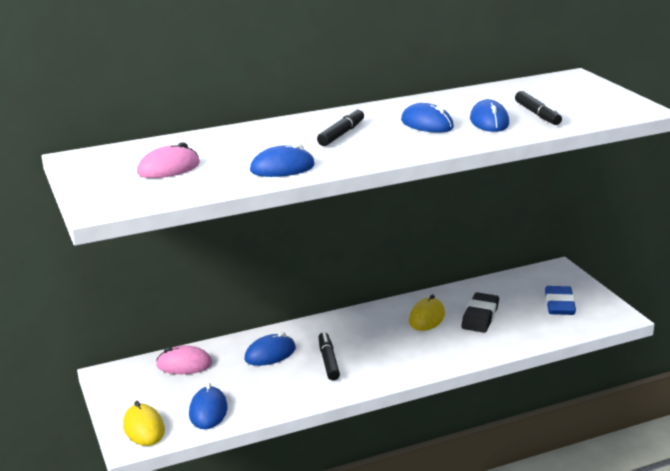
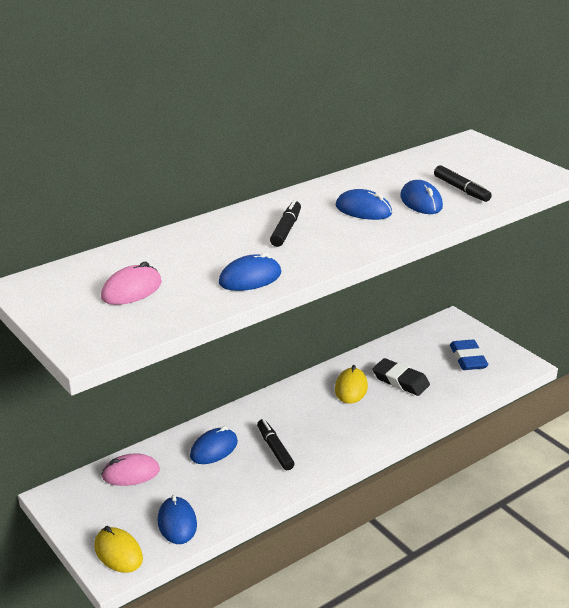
camera: 15 degrees left, 5 degrees up
black eraser [461,292,499,333] -> black eraser turned 60 degrees counterclockwise [372,358,430,396]

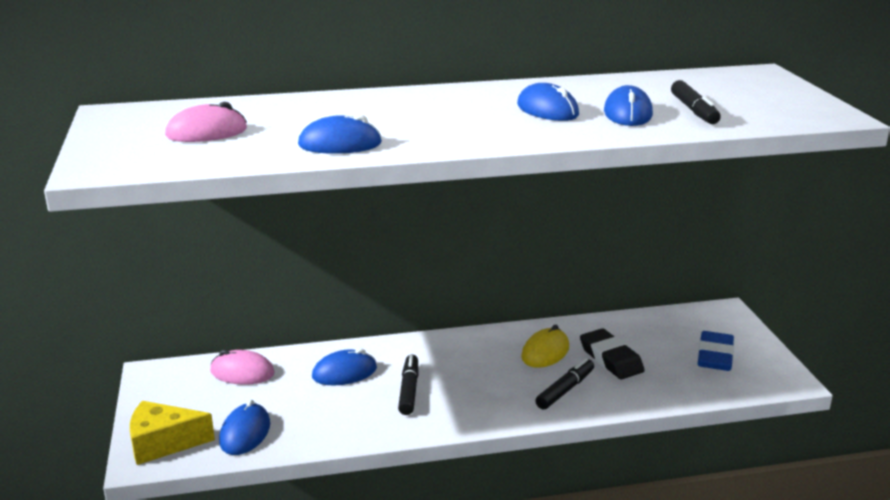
camera: 25 degrees right, 5 degrees down
yellow mouse [94,526,143,573] -> yellow cheese [130,401,215,465]
black marker [270,200,301,247] -> black marker moved to [535,358,594,410]

